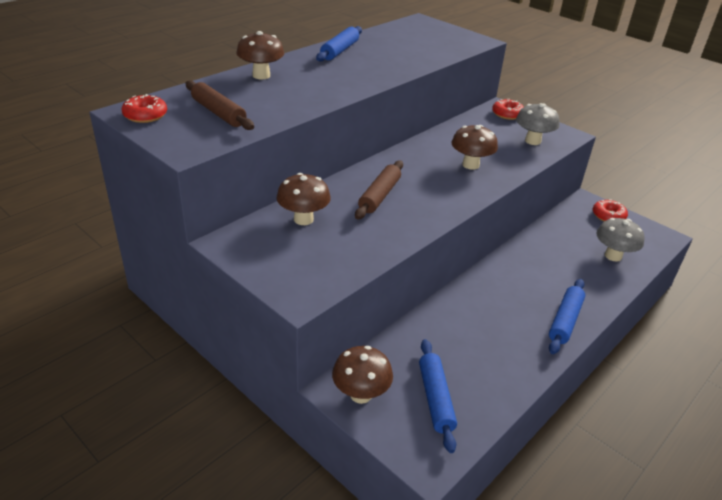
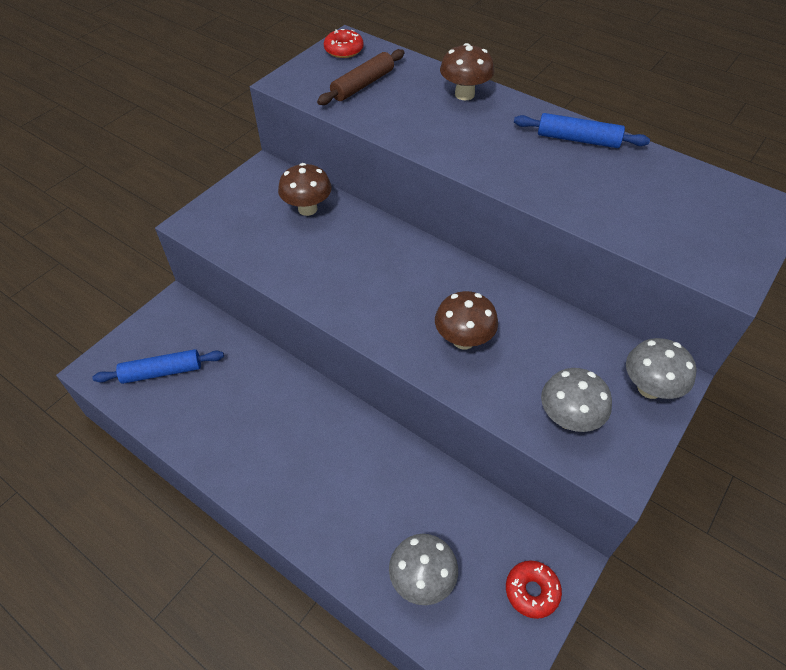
camera: 85 degrees right, 15 degrees up
brown mushroom [332,346,393,404] -> none
brown rolling pin [355,160,403,219] -> none
red donut [492,99,524,120] -> grey mushroom [626,338,696,399]
blue rolling pin [549,279,585,354] -> none

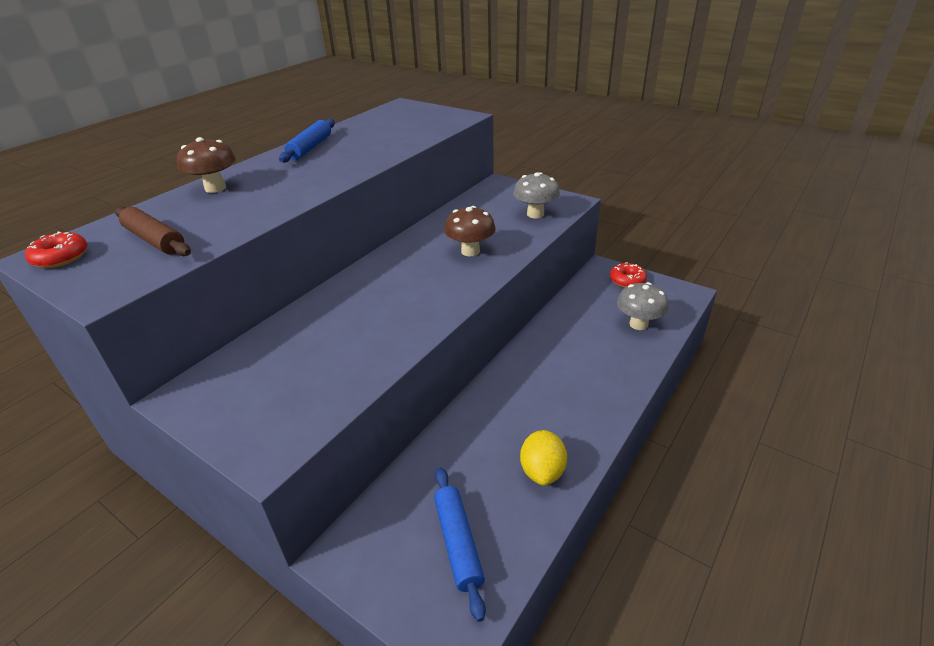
camera: 90 degrees left, 15 degrees down
brown mushroom [278,163,332,216] -> none
grey mushroom [626,338,696,399] -> none
none -> yellow lemon [520,430,567,486]

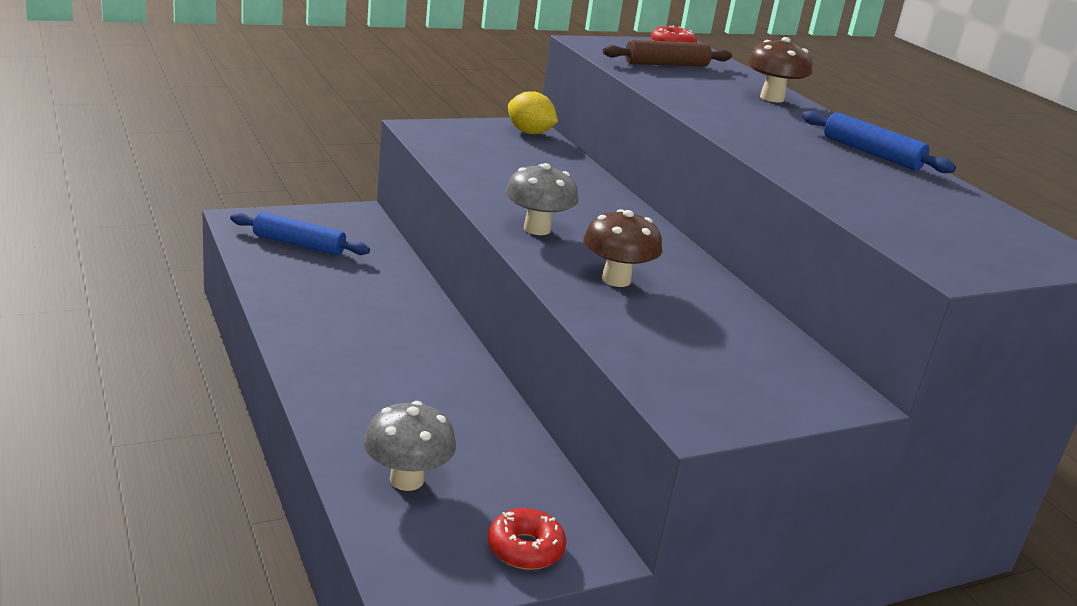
camera: 115 degrees right, 10 degrees down
grey mushroom [513,172,560,218] -> grey mushroom moved to [505,163,578,235]
yellow lemon [520,430,567,486] -> yellow lemon moved to [508,91,558,134]

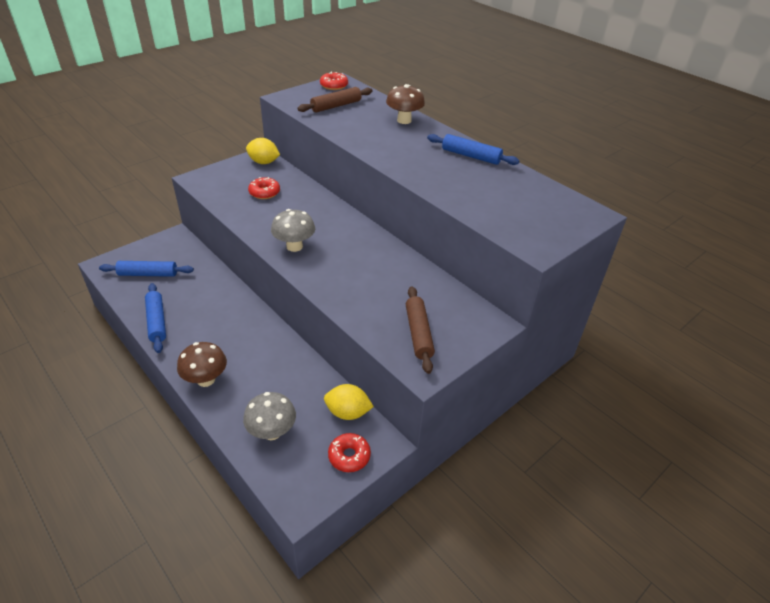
camera: 15 degrees left, 15 degrees up
brown mushroom [583,209,662,287] -> brown mushroom moved to [177,342,227,387]
none -> blue rolling pin [145,283,166,353]
none -> red donut [248,177,280,199]
none -> yellow lemon [324,384,374,420]
none -> brown rolling pin [406,286,435,374]

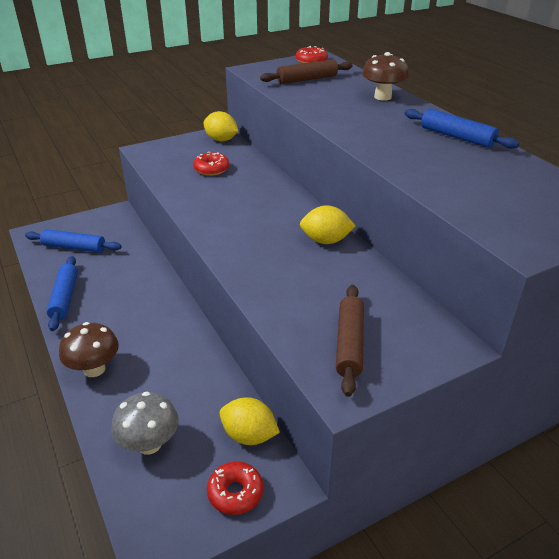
camera: 15 degrees right, 5 degrees down
grey mushroom [271,209,315,252] -> none
none -> yellow lemon [300,205,356,244]

